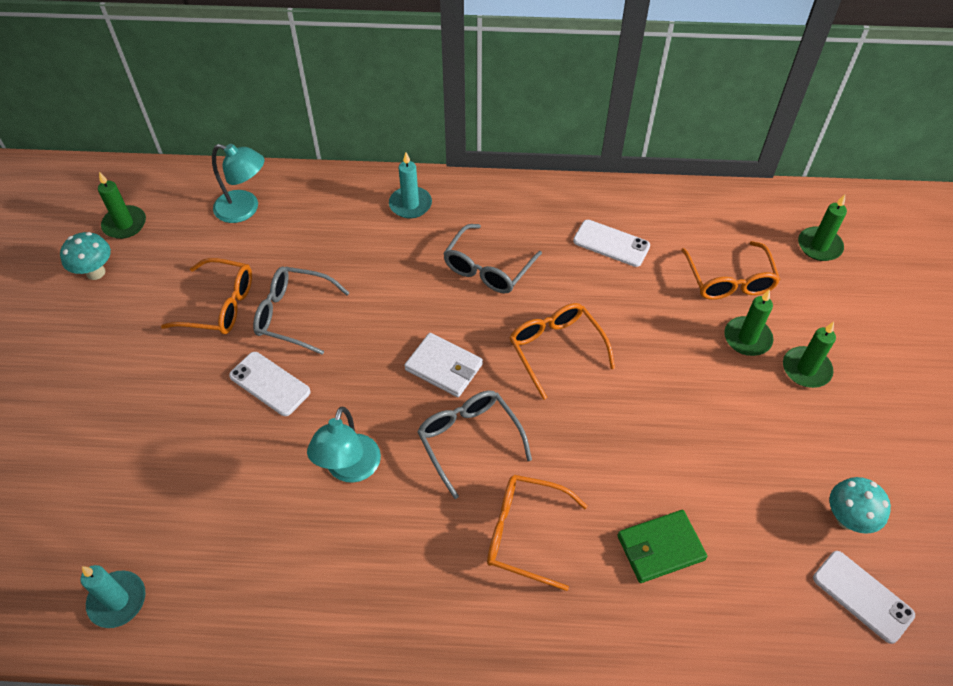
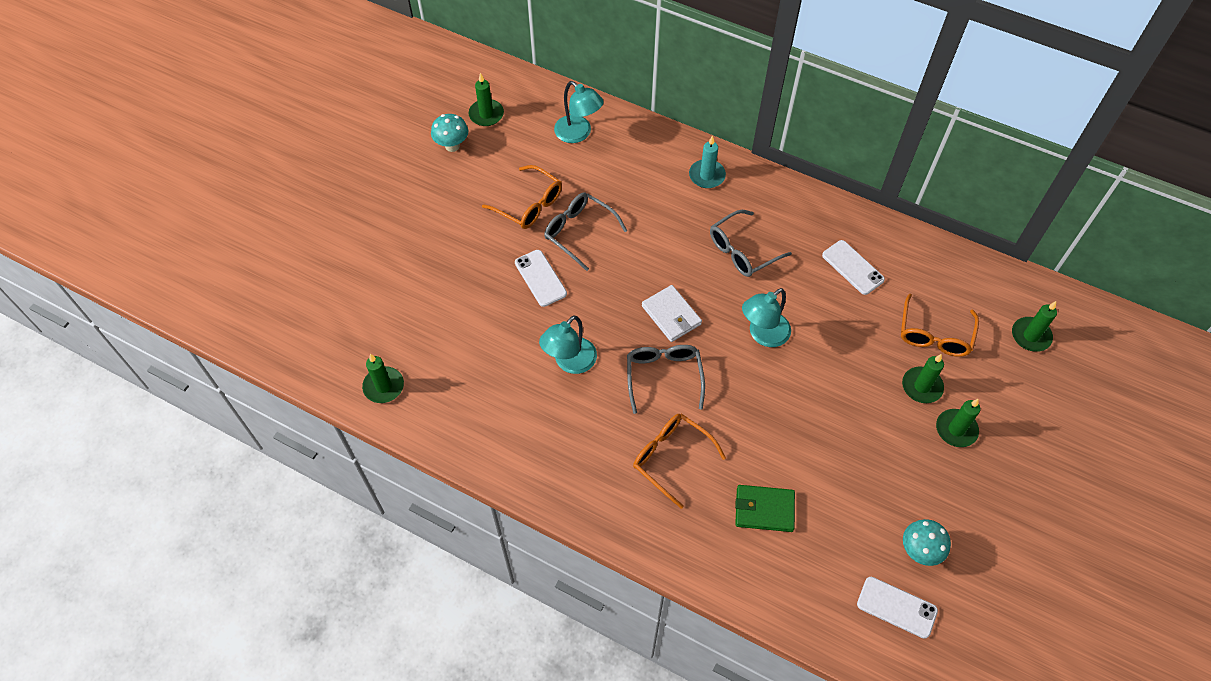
camera: 25 degrees right, 5 degrees up
turquoise candle [81,565,146,628] -> green candle [362,354,404,403]
orange glasses [509,303,615,400] -> turquoise lamp [742,288,791,347]
white phone [813,551,915,644] -> white phone turned 45 degrees counterclockwise [857,577,938,639]

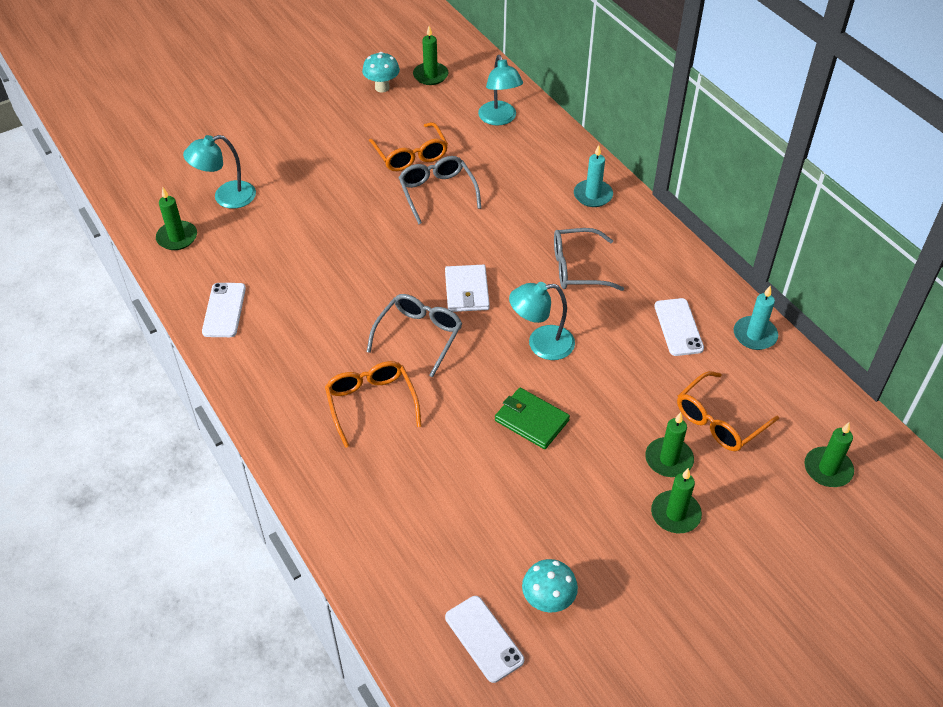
camera: 30 degrees right, 10 degrees down
white phone [515,250,567,307] -> white phone moved to [202,283,246,337]
turquoise lamp [539,315,597,374] -> turquoise lamp moved to [183,135,256,209]
green wallet [735,485,795,532] -> green wallet moved to [495,388,570,449]
none -> turquoise candle [734,286,778,350]

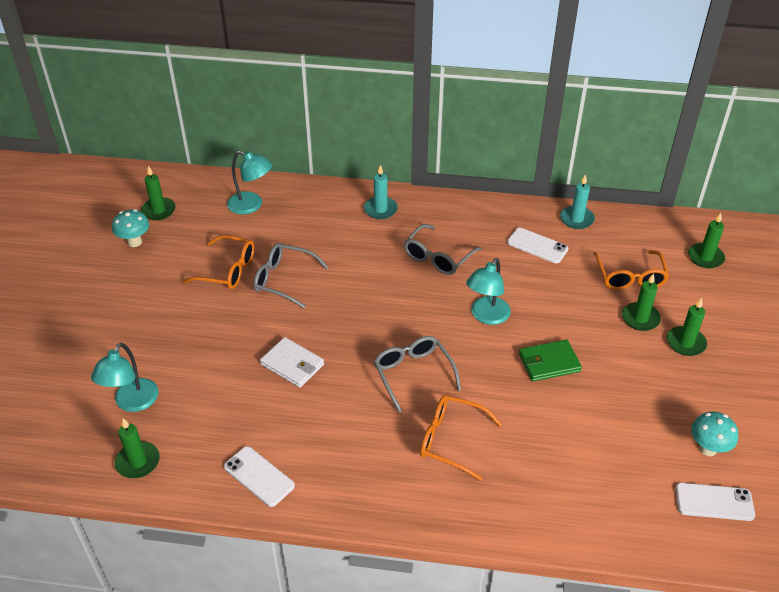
camera: 50 degrees left, 5 degrees down
white wallet [445,265,490,312] -> white wallet moved to [260,337,324,388]

